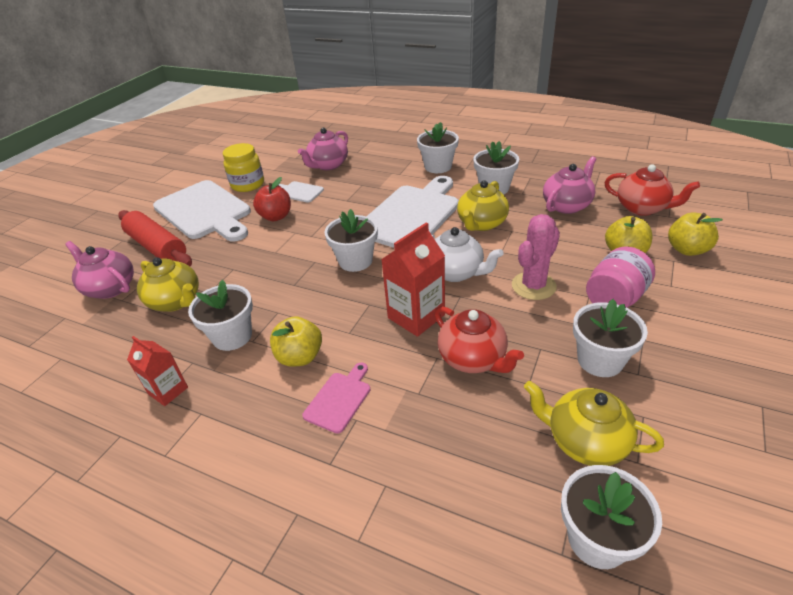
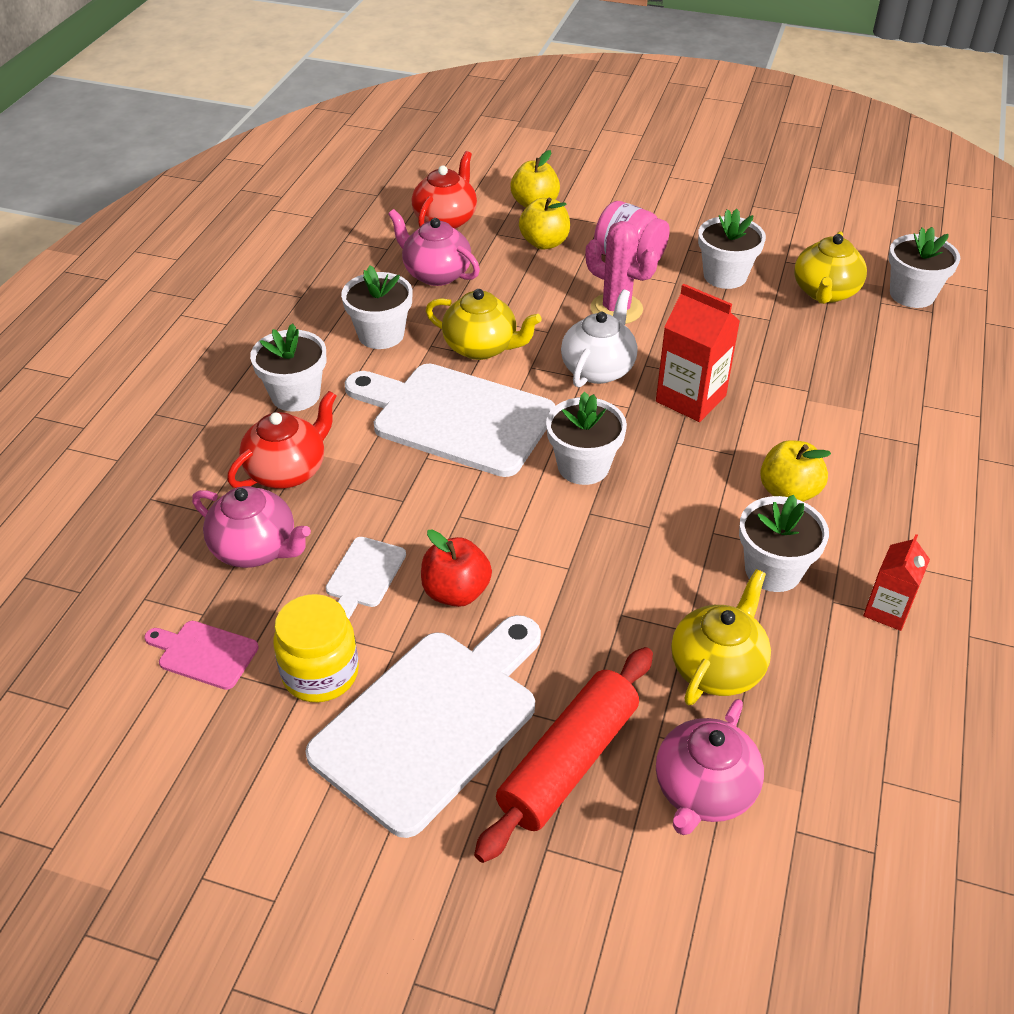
camera: 100 degrees left, 5 degrees up
pink cutting board [302,363,370,434] -> pink cutting board moved to [144,621,259,690]
red teapot [434,306,524,373] -> red teapot moved to [227,391,337,489]

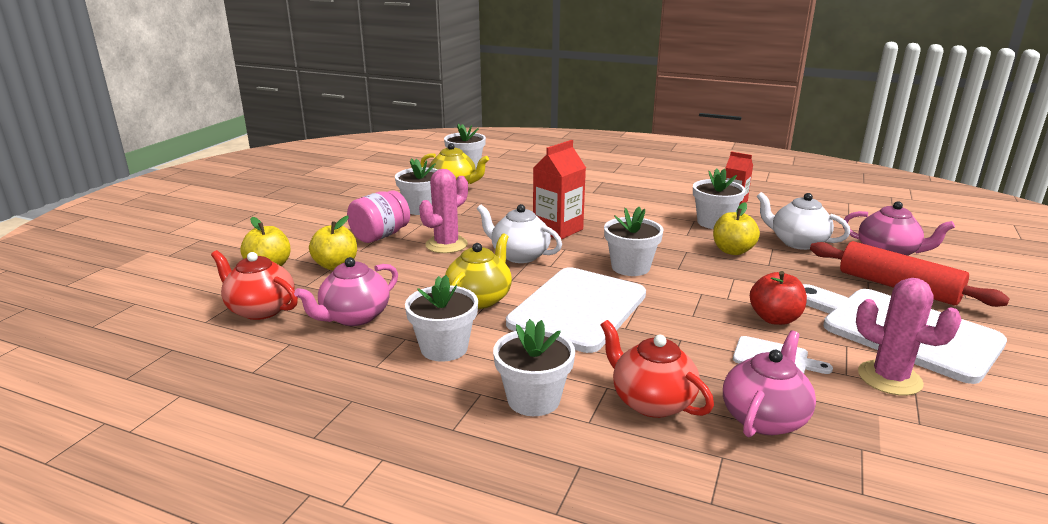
camera: 85 degrees left, 20 degrees down
pink cutting board [144,621,259,690] -> none
yellow jar [273,594,359,702] -> pink cactus [856,278,962,396]
yellow teapot [671,569,771,705] -> white teapot [757,192,850,250]
yellow apple [760,440,831,502] -> yellow apple moved to [713,202,760,255]

